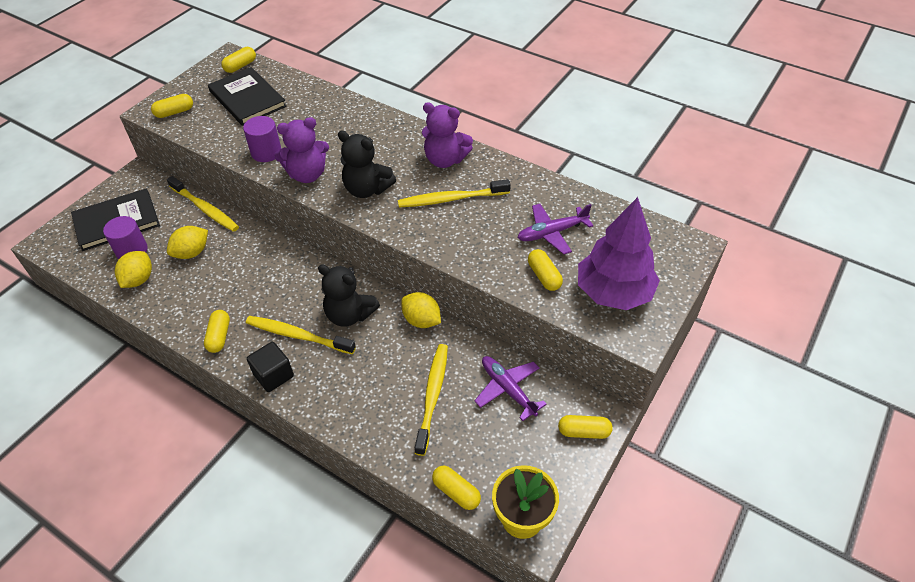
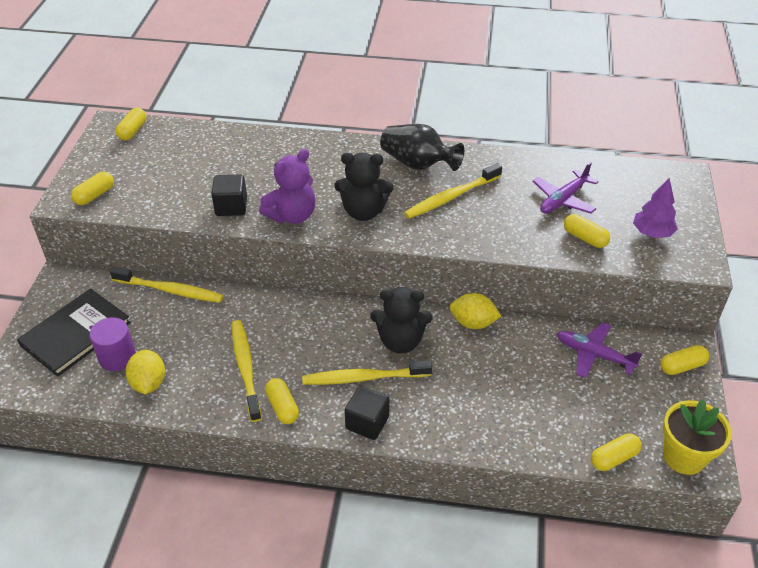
camera: 25 degrees left, 5 degrees down
yellow lemon [167,226,208,259] -> none
black book [208,67,287,126] -> none
purple cylinder [243,116,282,162] -> black cube [211,175,247,216]
yellow toothbrush [415,344,448,456] -> yellow toothbrush moved to [232,320,262,422]
purple teddy bear [422,102,473,168] -> black vase [380,124,464,171]
yellow capsule [432,466,481,510] -> yellow capsule turned 45 degrees counterclockwise [591,433,642,471]
purple tree [578,197,660,310] -> purple tree [633,178,678,238], size x0.56

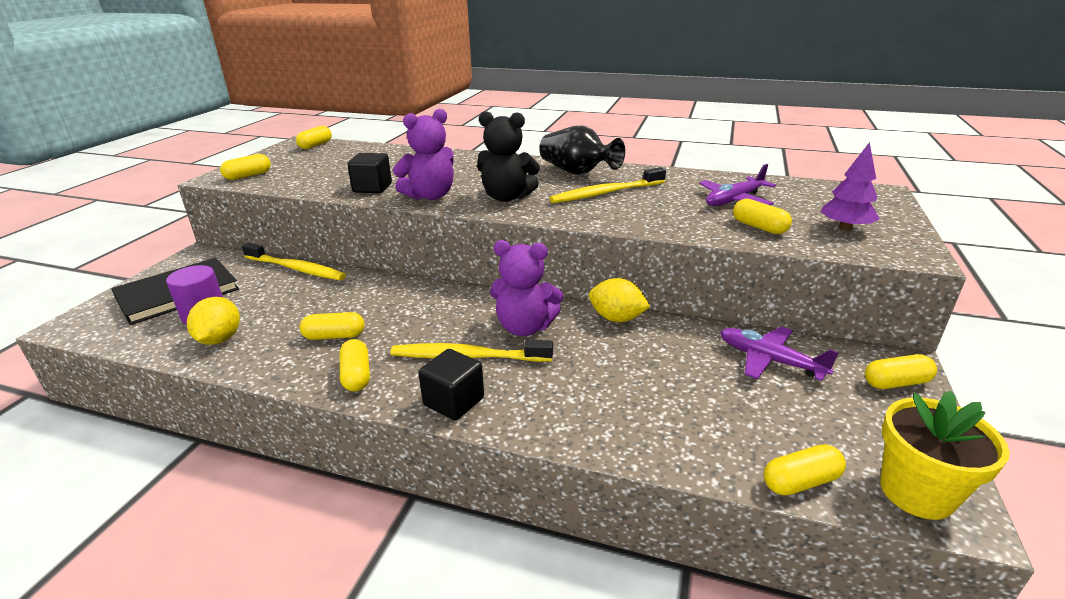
camera: 10 degrees right, 15 degrees down
yellow toothbrush [232,320,262,422] -> yellow capsule [300,312,365,340]
black teddy bear [370,287,432,353] -> purple teddy bear [490,240,564,336]

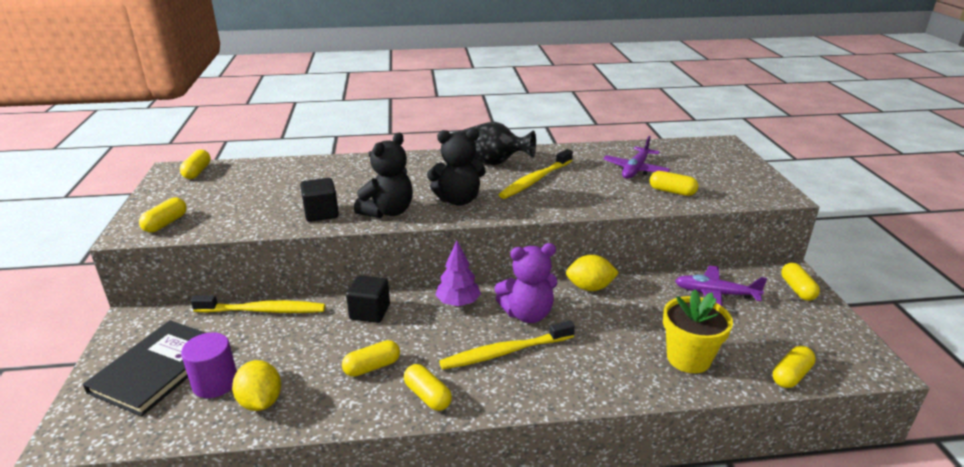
camera: 25 degrees left, 0 degrees up
purple teddy bear [393,109,454,200] -> black teddy bear [354,133,413,218]
black cube [418,349,484,420] -> black cube moved to [346,275,390,323]
purple tree [821,142,880,231] -> purple tree moved to [435,241,481,306]
yellow capsule [865,354,937,389] -> yellow capsule turned 60 degrees counterclockwise [781,263,820,301]
yellow flower pot [880,391,1010,520] -> yellow flower pot moved to [663,289,733,373]

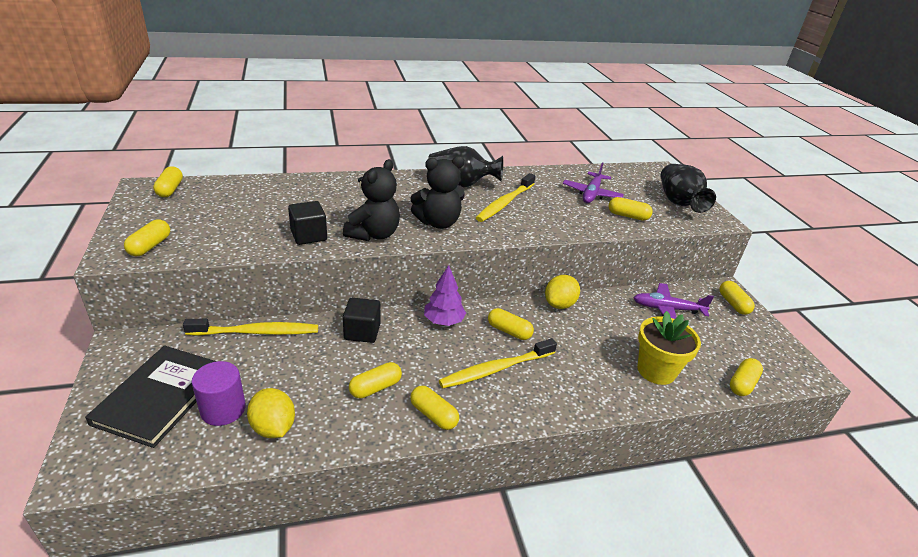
camera: 10 degrees left, 5 degrees up
purple teddy bear [494,243,557,323] -> yellow capsule [488,308,534,340]
yellow lemon [566,254,619,291] -> yellow lemon turned 45 degrees counterclockwise [545,275,580,309]
none -> black vase [661,164,716,213]

